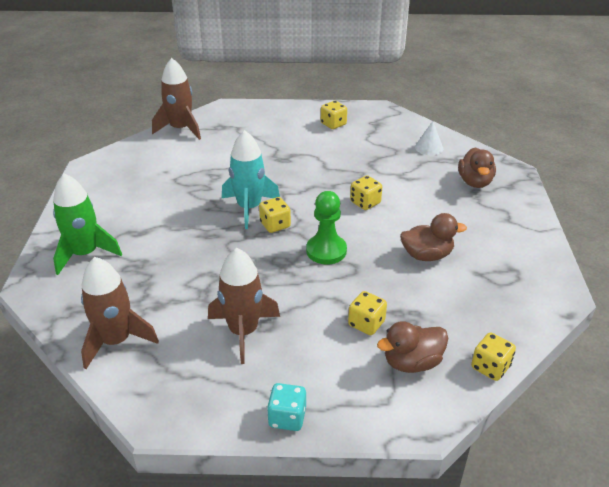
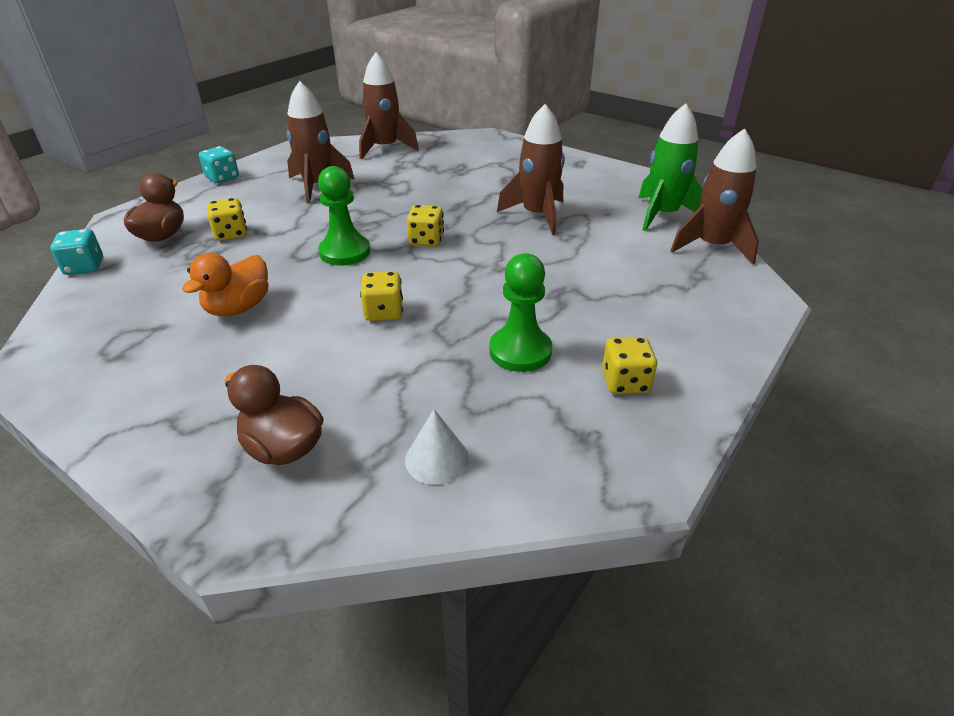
camera: 125 degrees right, 0 degrees up
green rocket [53,173,122,275] -> green rocket moved to [639,103,703,231]
turquoise rocket [222,130,280,229] -> none
brown duck [400,213,467,261] -> orange duck [182,253,269,316]
yellow dice [471,333,516,381] -> turquoise dice [50,229,103,275]
none -> green pawn [489,253,552,372]
none -> brown rocket [497,104,565,235]

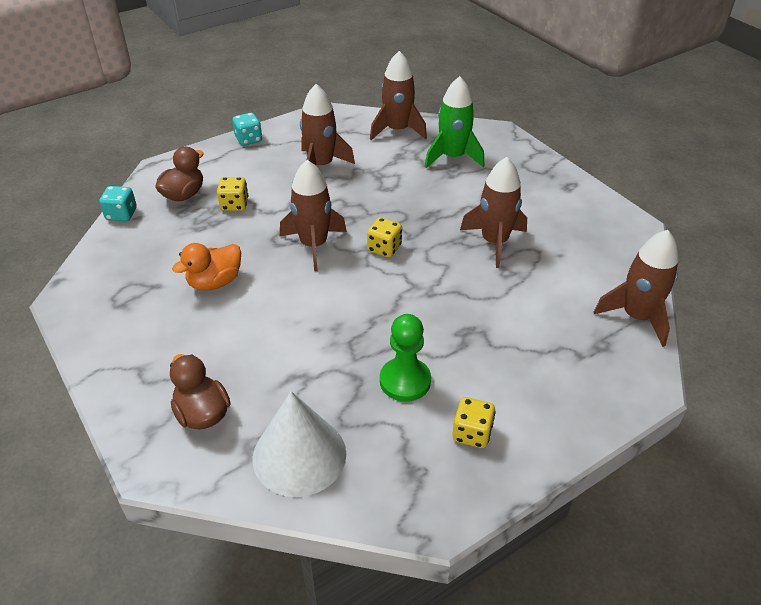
camera: 20 degrees right, 5 degrees up
green pawn [318,166,370,266] -> brown rocket [280,160,347,271]
yellow dice [360,271,403,321] -> none
white cone [405,409,469,485] -> white cone [253,391,346,497], size x1.97
green rocket [639,103,703,231] -> green rocket moved to [425,76,484,168]

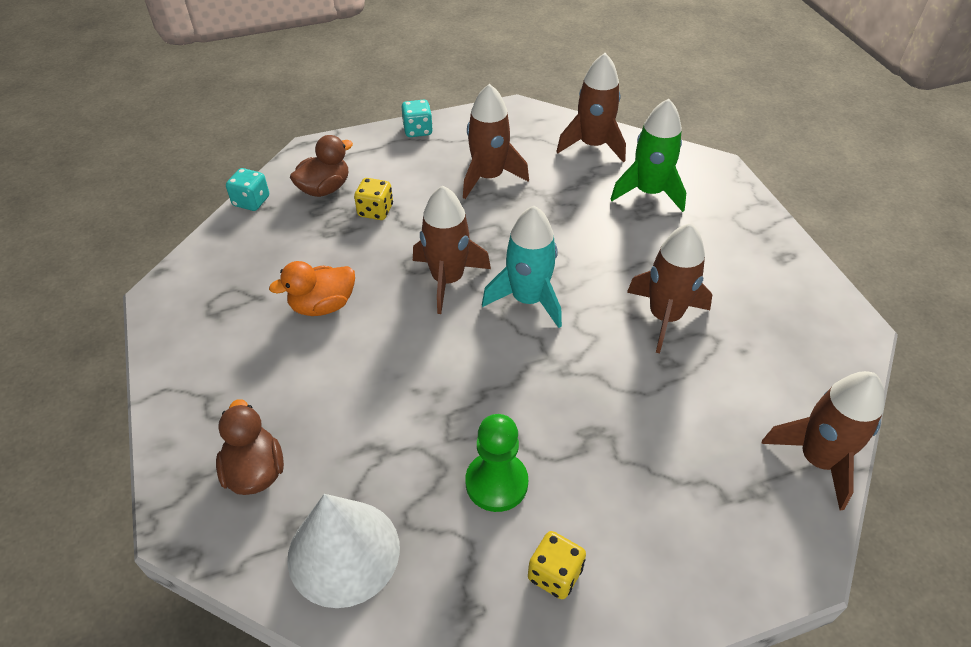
camera: 15 degrees right, 5 degrees up
yellow dice [367,217,402,258] -> turquoise rocket [482,206,562,328]

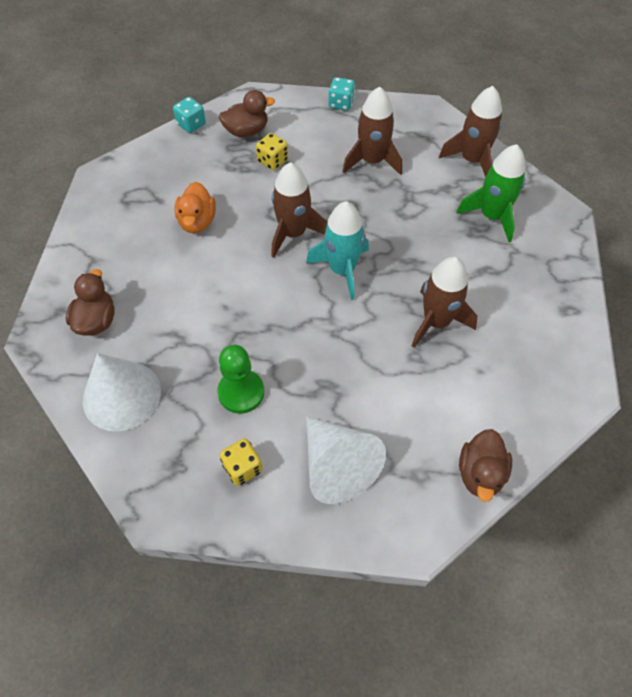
camera: 25 degrees right, 10 degrees up
orange duck [269,261,355,316] -> orange duck turned 90 degrees counterclockwise [174,182,216,233]
brown rocket [761,371,884,510] -> brown duck [459,429,512,502]
none -> white cone [306,416,386,504]

